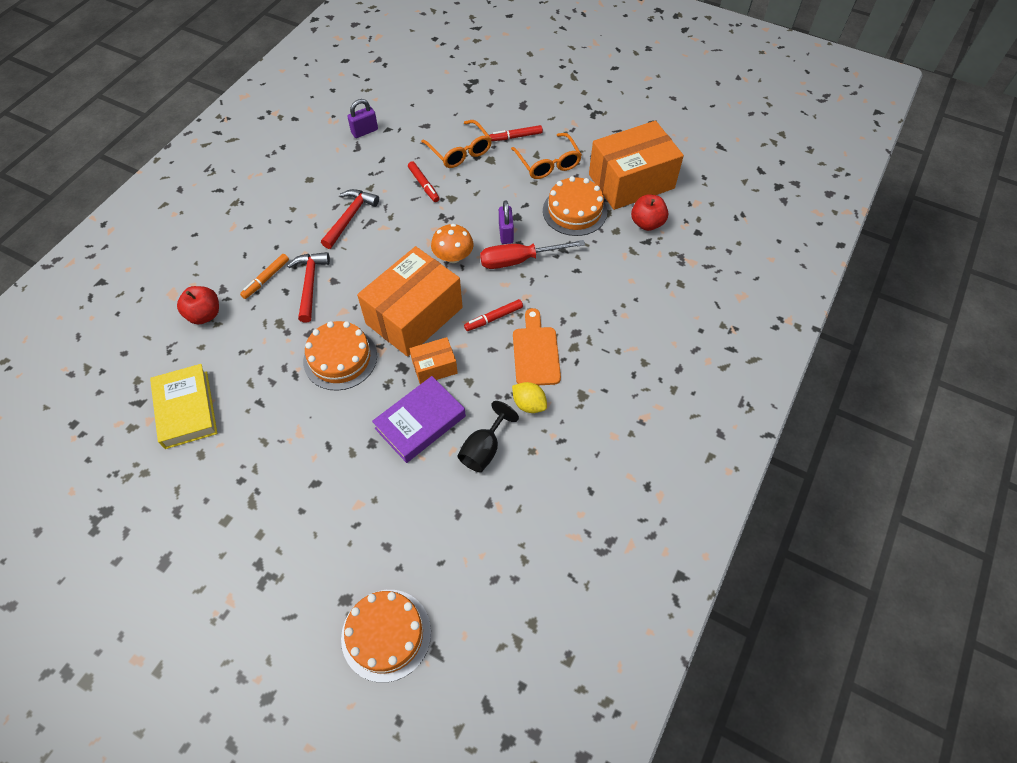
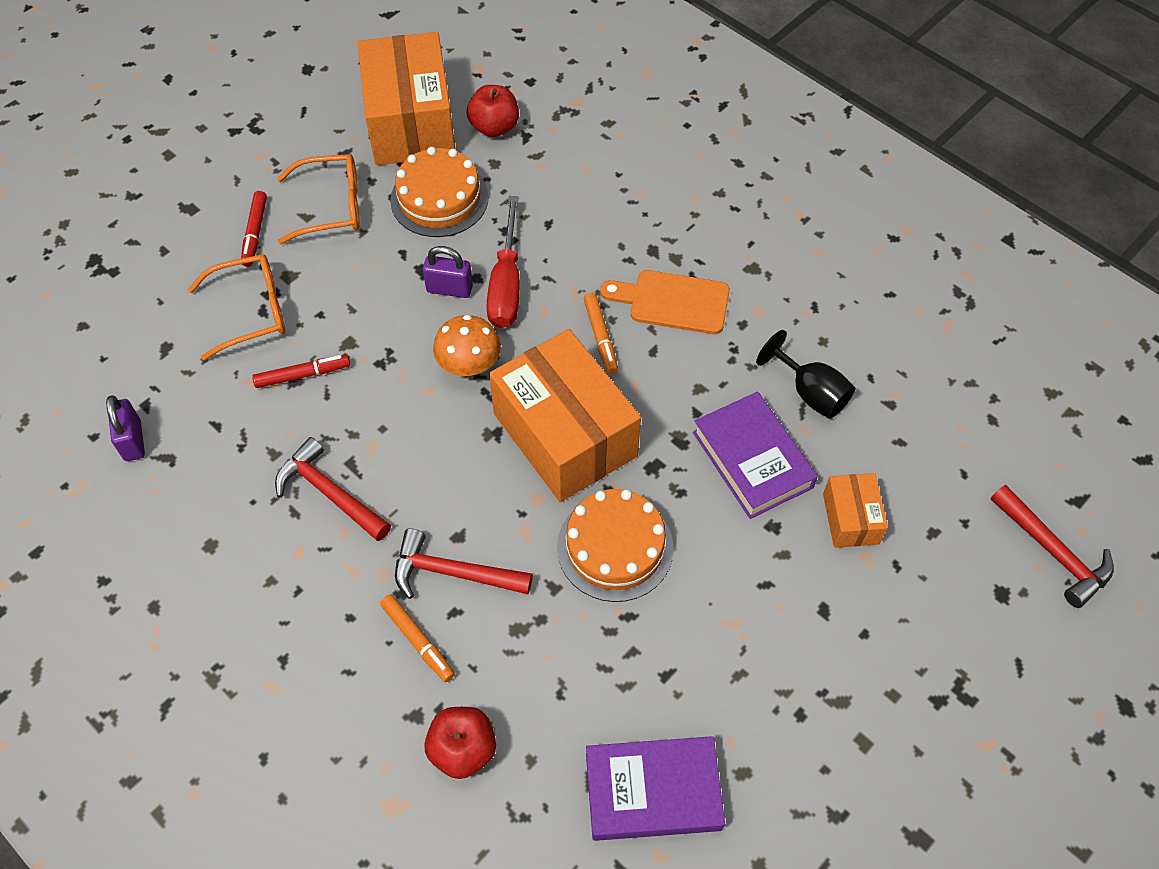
camera: 75 degrees left, 0 degrees up
yellow book [150,364,217,449] -> purple book [586,736,725,841]
orange cake [341,590,431,683] -> red hammer [991,485,1114,608]
orange box [409,337,458,384] -> orange box moved to [823,473,888,548]
red marker [464,299,523,331] -> orange marker [584,293,618,374]
yellow lemon [512,382,547,413] -> none

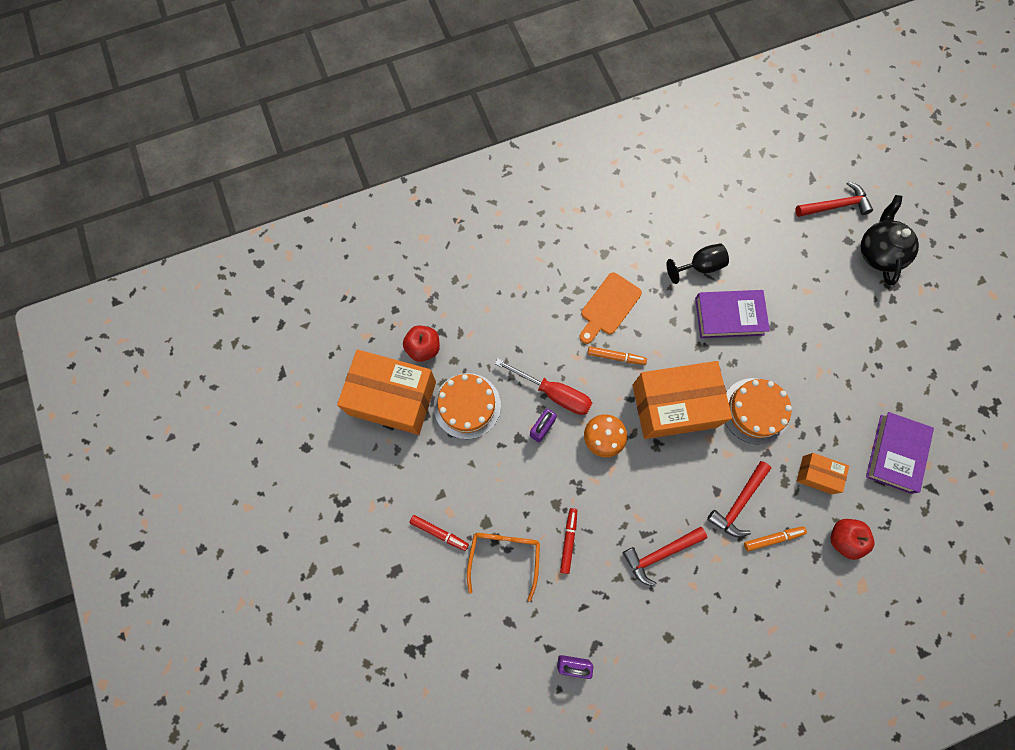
camera: 65 degrees left, 15 degrees up
orange glasses [277,154,360,244] -> none
orange box [823,473,888,548] -> orange box moved to [796,453,849,494]
none -> black teapot [861,195,919,286]

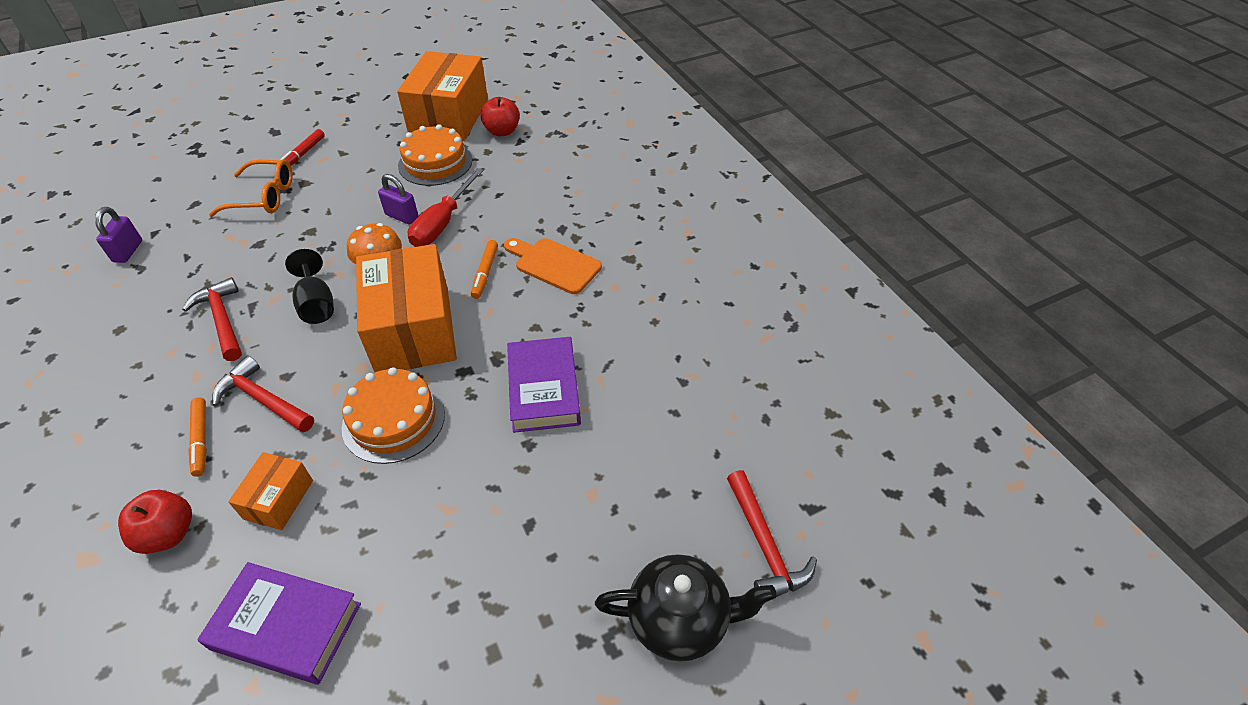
camera: 85 degrees right, 25 degrees down
red marker [560,508,577,574] -> none
black goblet [667,243,729,284] -> black goblet moved to [285,249,334,324]

